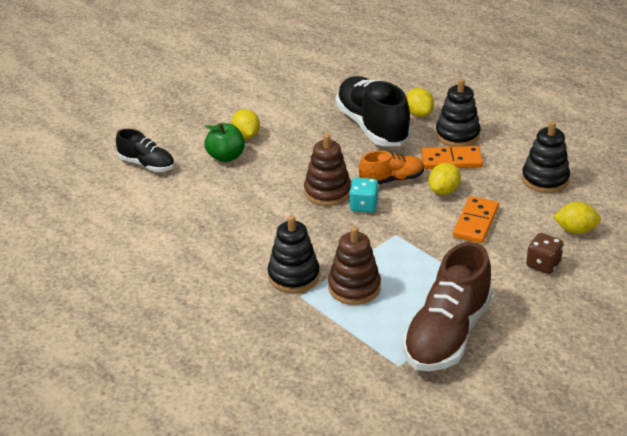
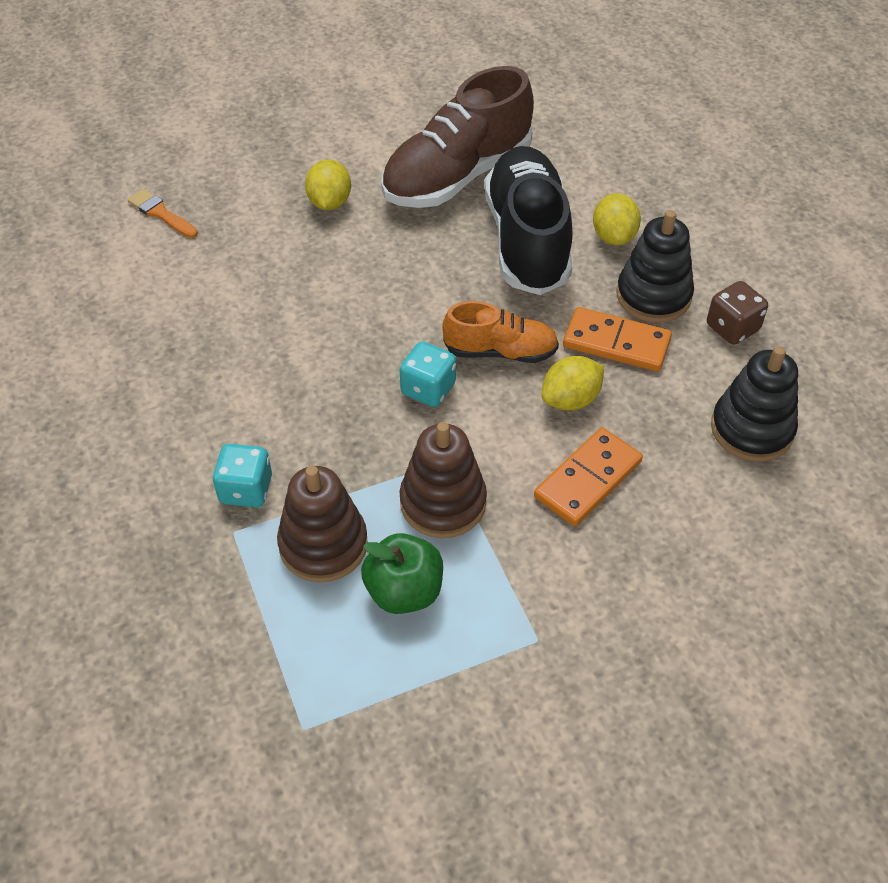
camera: 20 degrees right, 15 degrees up
black shoe [116,129,174,172] -> orange brush [127,189,198,238]
green apple [204,123,245,162] -> green apple moved to [361,533,443,614]
black stacking toy [268,215,320,293] -> turquoise dice [212,444,272,508]
brown stacking toy [304,134,351,206] -> brown stacking toy moved to [399,422,487,538]
brown shoe [403,242,492,371] -> brown shoe moved to [381,66,534,208]
brown dice [526,233,564,274] -> brown dice moved to [707,281,768,345]
yellow lemon [553,202,601,234] -> none

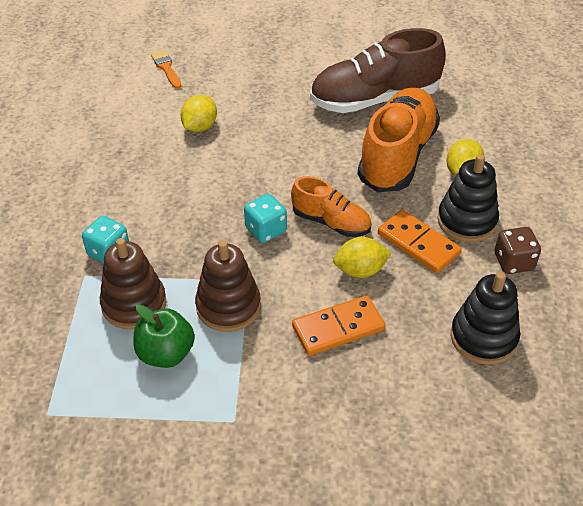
camera: 25 degrees right, 5 degrees down
yellow lemon [305,159,351,210] -> yellow lemon moved to [180,95,217,132]
black shoe [485,146,573,295] -> orange shoe [358,87,440,192]

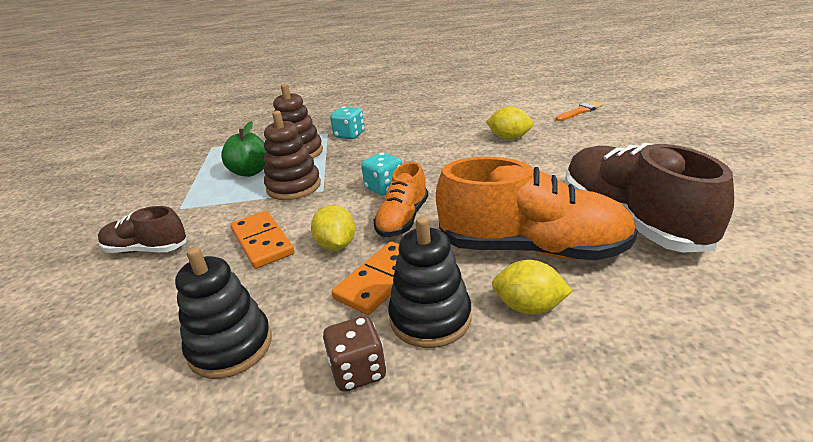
camera: 85 degrees right, 15 degrees down
none -> brown shoe [98,206,187,253]

